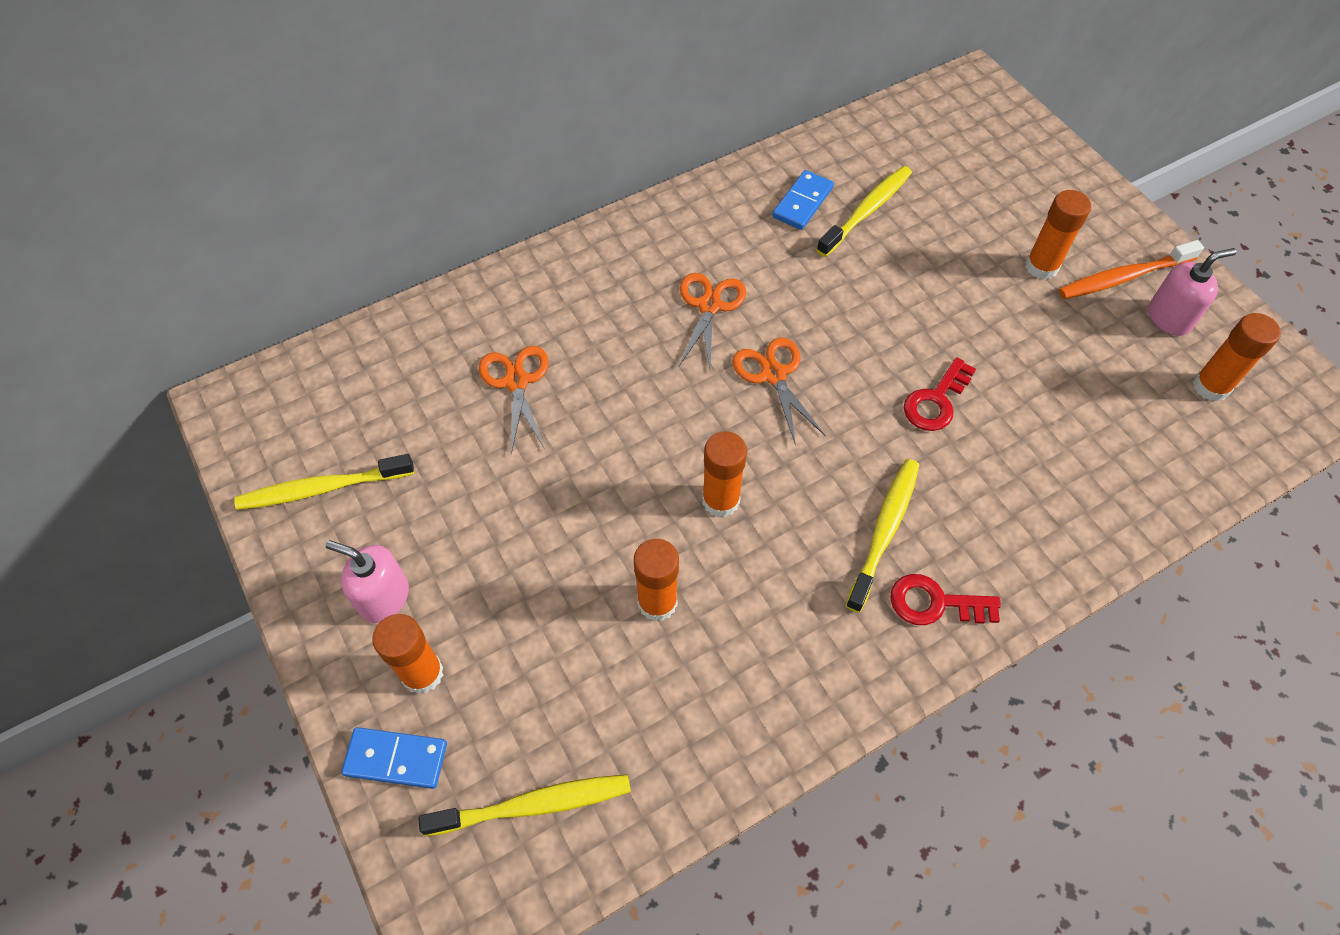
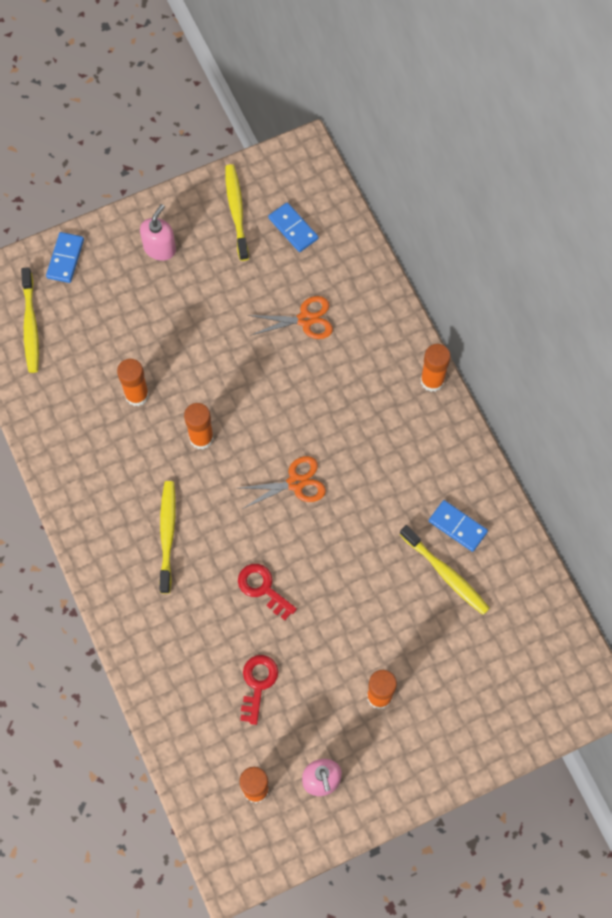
camera: 95 degrees right, 10 degrees up
orange glue stick [372,614,443,694] -> orange glue stick moved to [421,344,451,392]
orange scissors [679,273,746,368] -> none
yellow toothbrush [846,459,920,613] -> yellow toothbrush turned 120 degrees counterclockwise [159,481,176,594]
red key [890,574,1001,625] -> red key moved to [240,655,278,725]
orange toothbrush [1059,240,1204,299] -> none
none -> blue domino [268,202,318,252]

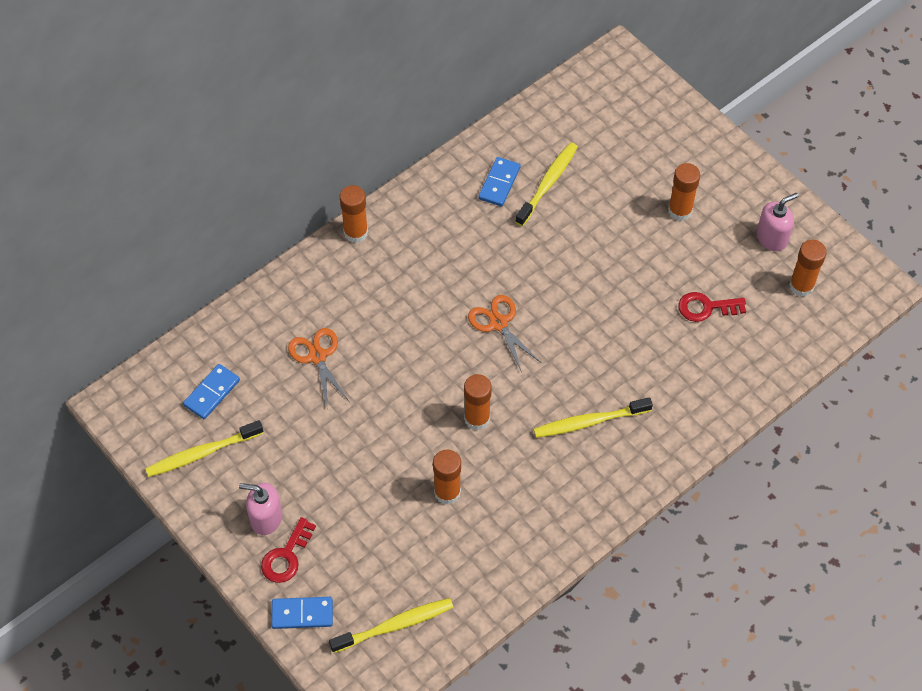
camera: 105 degrees left, 10 degrees down
red key [238,564,297,620] -> red key moved to [261,517,316,583]

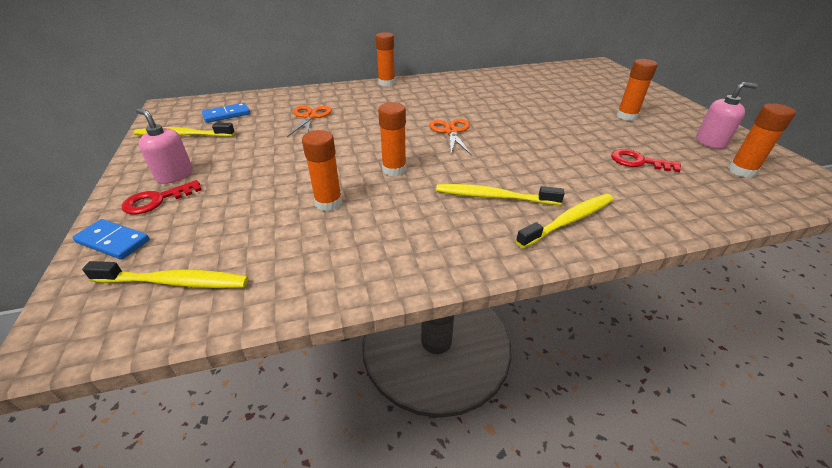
camera: 25 degrees right, 20 degrees down
blue domino [478,157,520,206] -> none
yellow toothbrush [515,142,578,226] -> yellow toothbrush moved to [516,194,614,248]

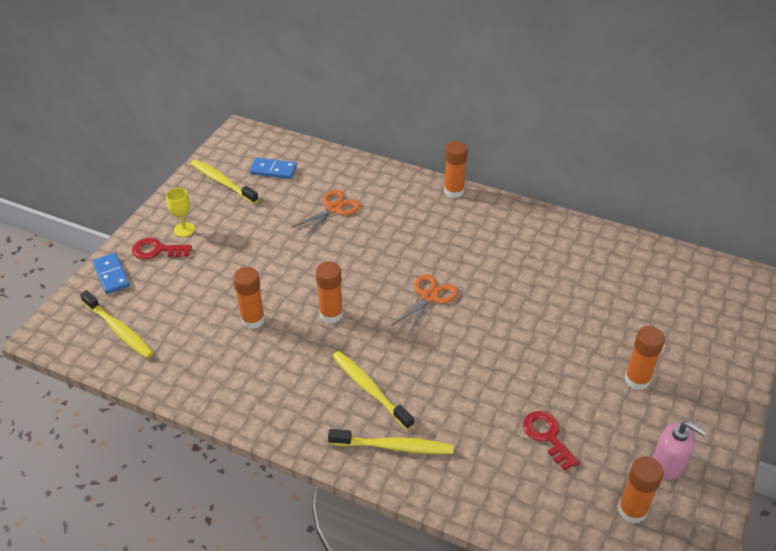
camera: 40 degrees right, 5 degrees up
pink soap dispenser [136,108,193,184] -> yellow goblet [166,188,195,237]

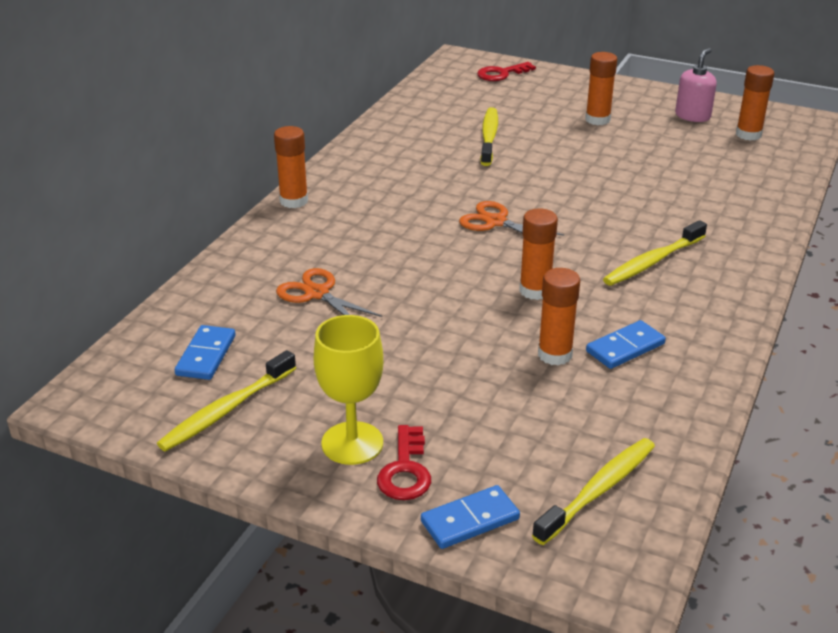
camera: 90 degrees left, 10 degrees down
yellow goblet [166,188,195,237] -> yellow goblet [314,315,383,465], size x1.65
yellow toothbrush [328,429,454,454] -> yellow toothbrush moved to [480,107,498,166]
red key [523,411,580,471] -> red key moved to [477,62,536,81]
none -> blue domino [586,320,666,369]

